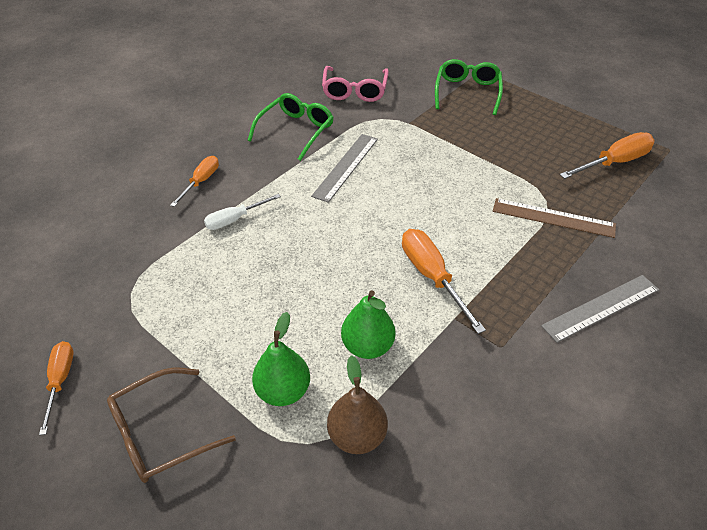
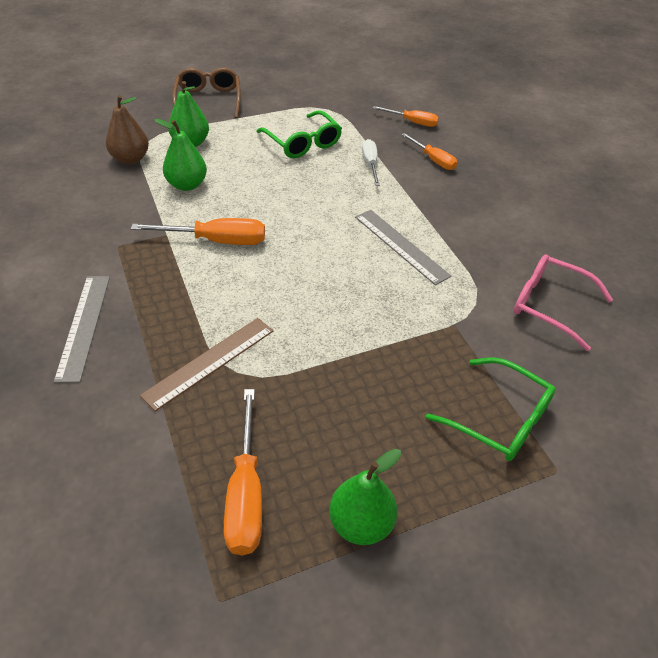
camera: 115 degrees right, 0 degrees up
orange screwdriver [39,341,74,435] -> orange screwdriver moved to [373,106,439,127]
green glasses [248,93,334,161] -> green glasses moved to [256,110,342,158]
none -> green pear [329,449,401,545]

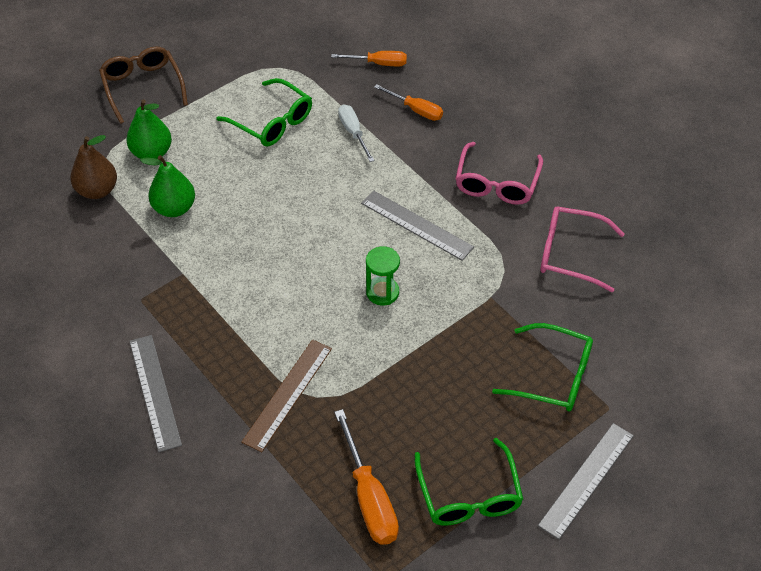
camera: 15 degrees left, 5 degrees up
orange screwdriver [131,218,265,245] -> none
green pear [329,449,401,545] -> green glasses [415,438,523,526]
none -> green hourglass [366,246,400,306]
none -> pink glasses [455,142,543,205]
none -> grey ruler [538,423,634,540]

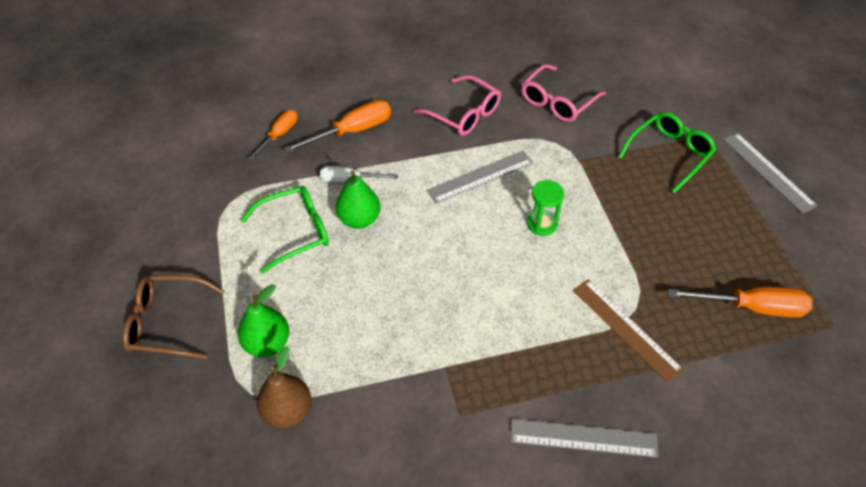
camera: 65 degrees left, 0 degrees up
green pear [140,155,195,217] -> green pear moved to [336,171,380,229]
orange screwdriver [374,84,443,121] -> orange screwdriver [284,100,391,153], size x1.56
green glasses [415,438,523,526] -> none

